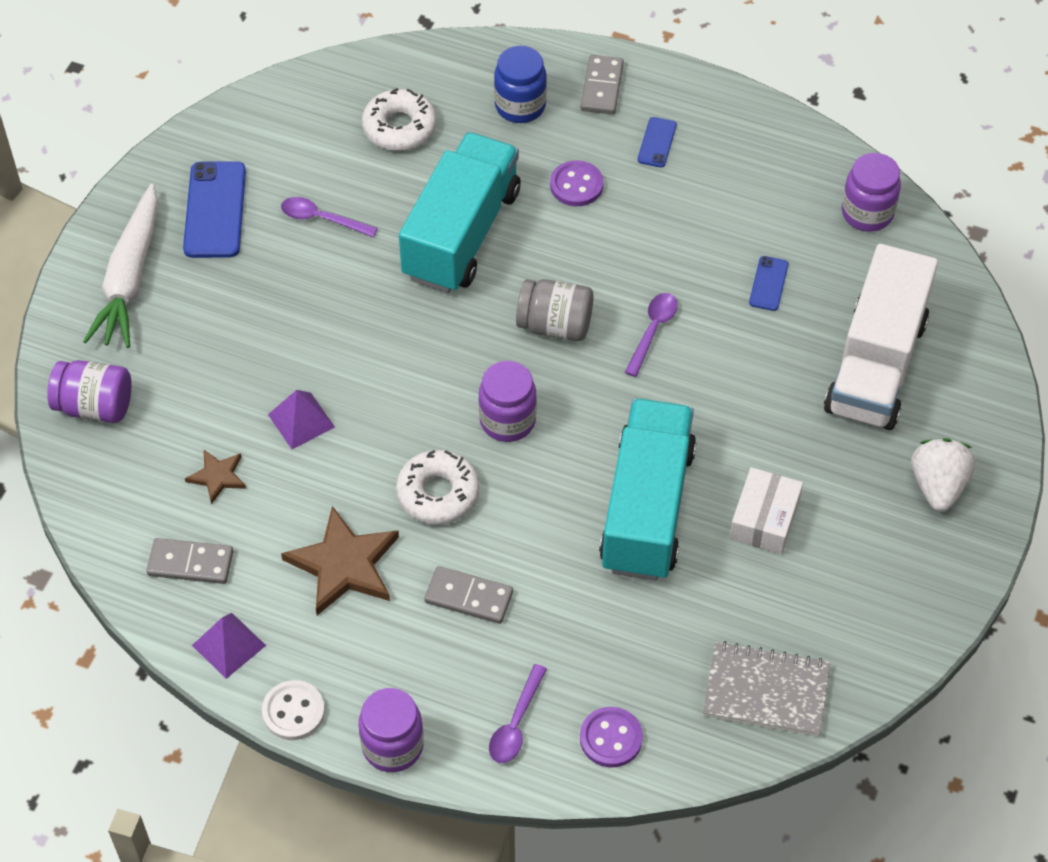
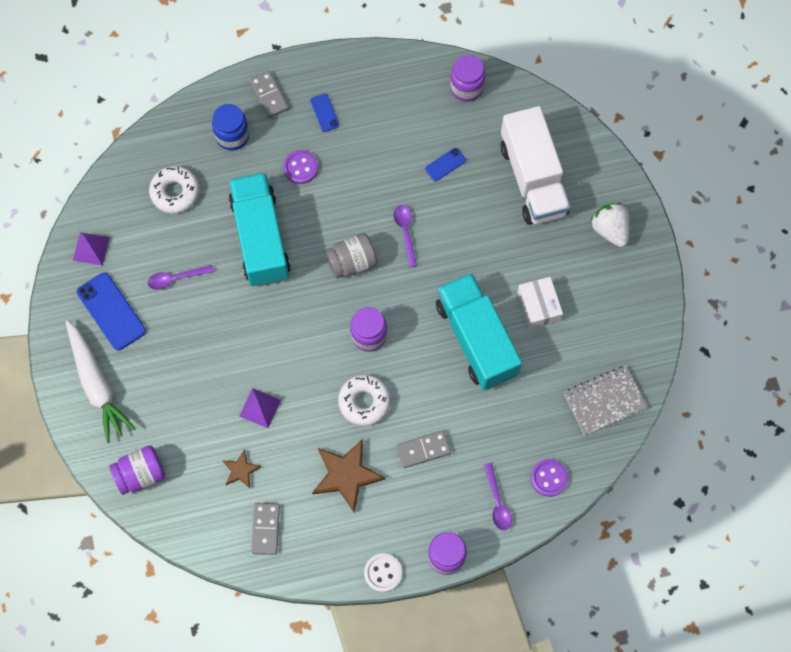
camera: 35 degrees left, 15 degrees up
grey domino [146,538,233,584] -> grey domino turned 60 degrees counterclockwise [251,503,280,555]
purple pyramid [192,613,266,679] -> purple pyramid moved to [73,232,110,266]
blue phone [749,256,788,311] -> blue phone turned 75 degrees clockwise [425,148,466,181]

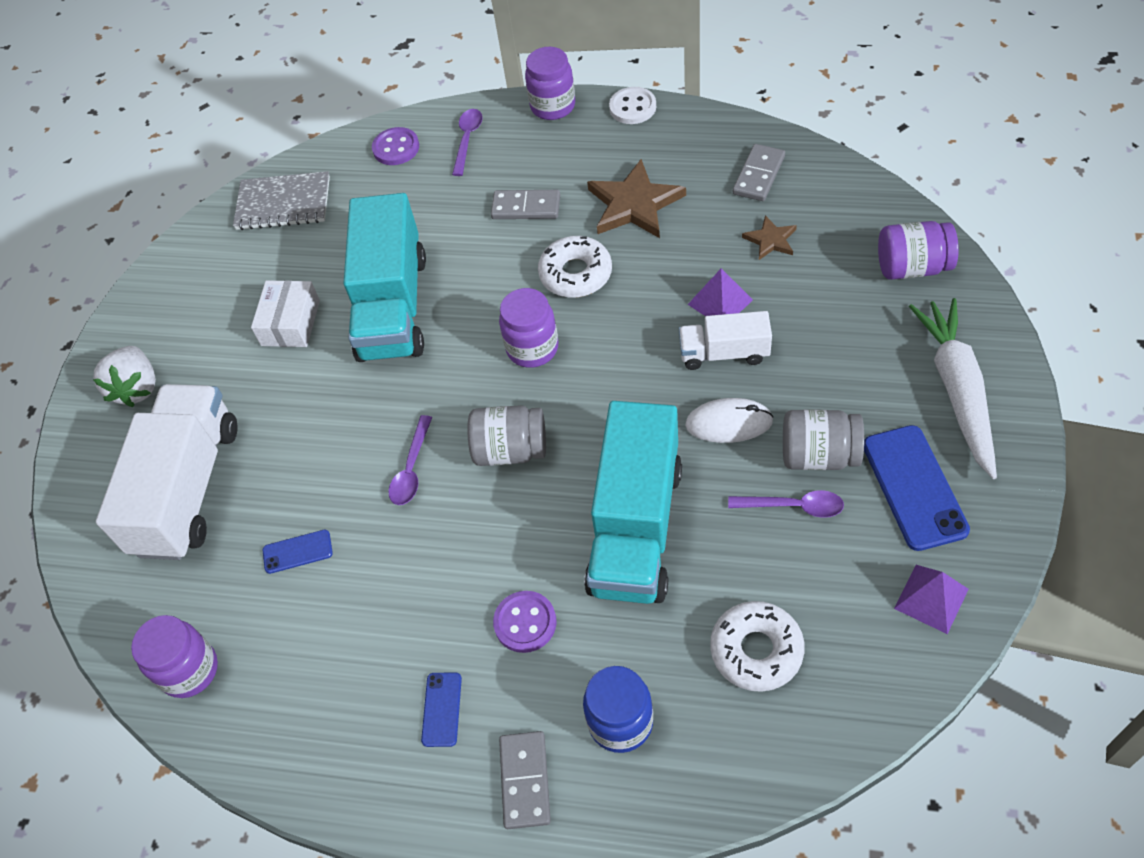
camera: 150 degrees left, 15 degrees down
none -> white truck [679,311,772,370]
none -> white mouse [685,398,774,443]
none -> grey jar [783,410,864,470]

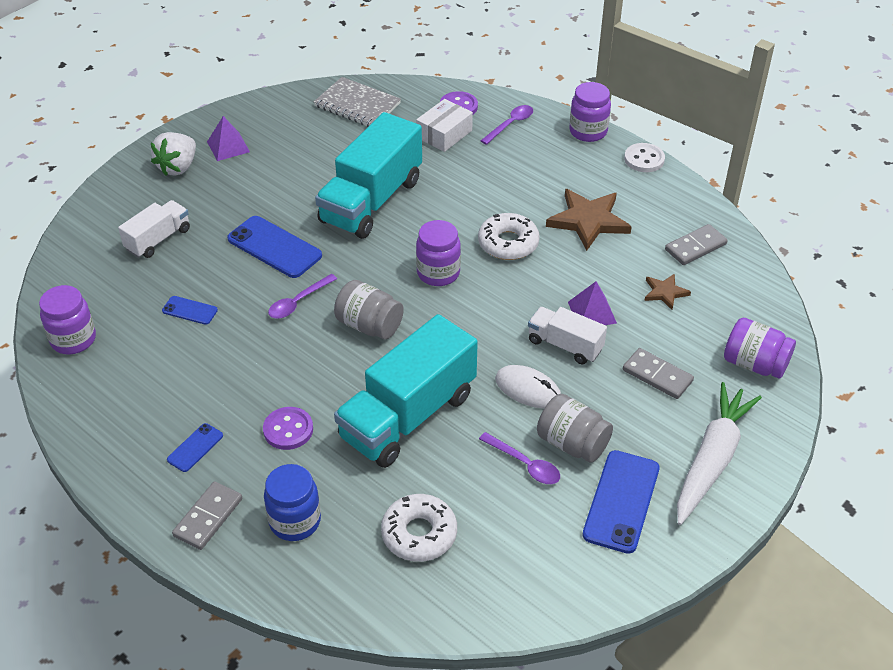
camera: 25 degrees right, 10 degrees down
white truck [96,384,237,560] -> white truck [118,200,190,258], size x0.52
white box [251,280,320,347] -> white box moved to [416,99,473,152]
grey domino [491,190,560,219] -> grey domino moved to [623,348,694,399]
purple pyramid [894,565,969,634] -> purple pyramid moved to [207,116,250,161]
none -> blue phone [227,216,322,278]

